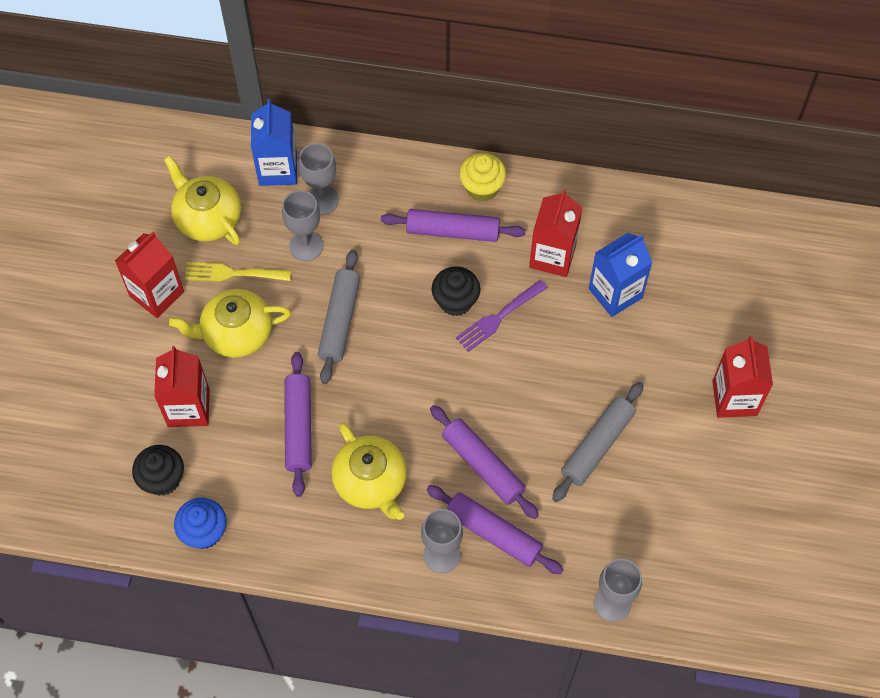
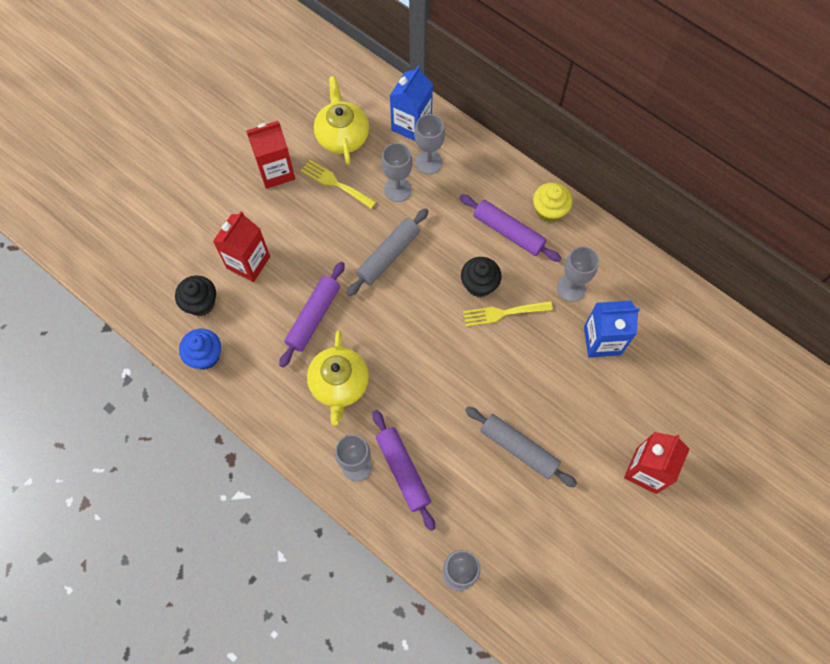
camera: 30 degrees right, 5 degrees up
yellow teapot [169,289,291,358] -> none
purple rolling pin [430,405,539,519] -> none
purple fork [456,280,547,352] -> yellow fork [463,301,553,327]
red carton [529,189,583,277] -> grey goblet [557,246,599,302]
grey rolling pin [552,382,644,502] -> grey rolling pin turned 60 degrees clockwise [465,407,577,488]

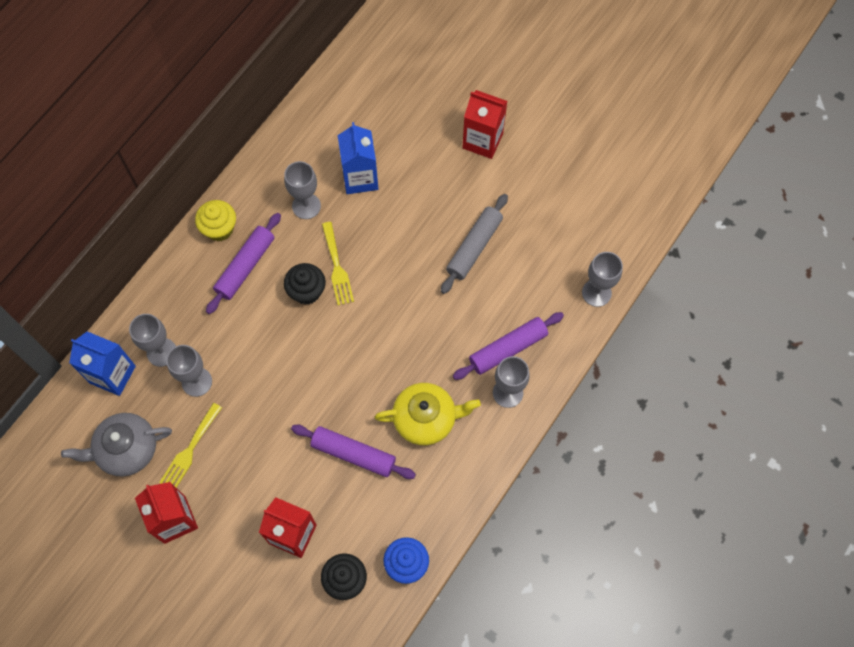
camera: 95 degrees left, 0 degrees up
yellow teapot [314,76,369,164] -> grey teapot [61,413,172,477]
grey rolling pin [347,208,429,296] -> none

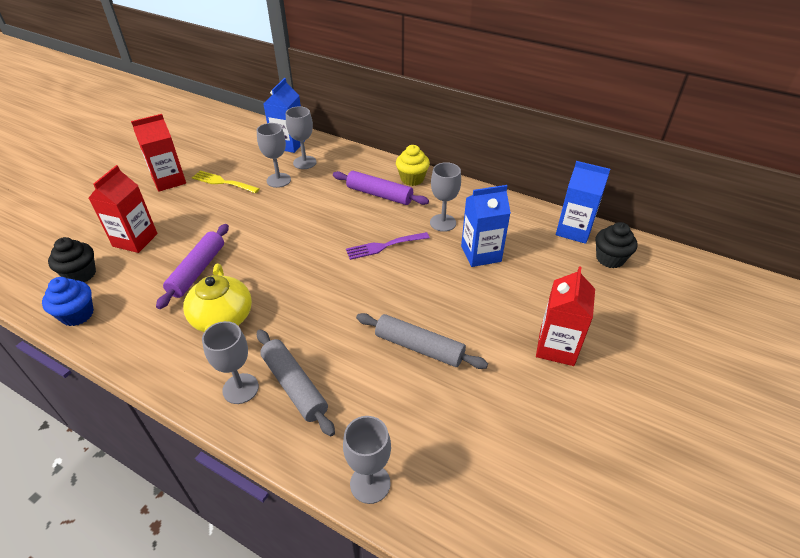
camera: 85 degrees right, 25 degrees down
grey teapot [61,413,172,477] -> none
black cupcake [284,263,326,305] -> black cupcake moved to [596,222,638,268]
yellow fork [322,222,354,305] -> purple fork [346,232,430,260]
purple rolling pin [453,312,564,380] -> grey rolling pin [257,329,335,436]
none -> blue carton [556,161,610,244]

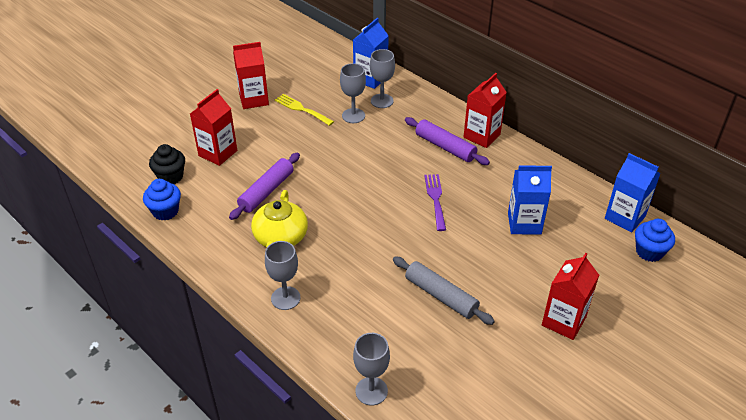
camera: 15 degrees right, 0 degrees up
grey rolling pin [257,329,335,436] -> none
purple fork [346,232,430,260] -> purple fork turned 90 degrees clockwise [424,174,446,231]
yellow cupcake [396,145,430,186] -> red carton [464,73,507,148]
grey goblet [430,162,461,232] -> none
black cupcake [596,222,638,268] -> blue cupcake [635,219,675,262]

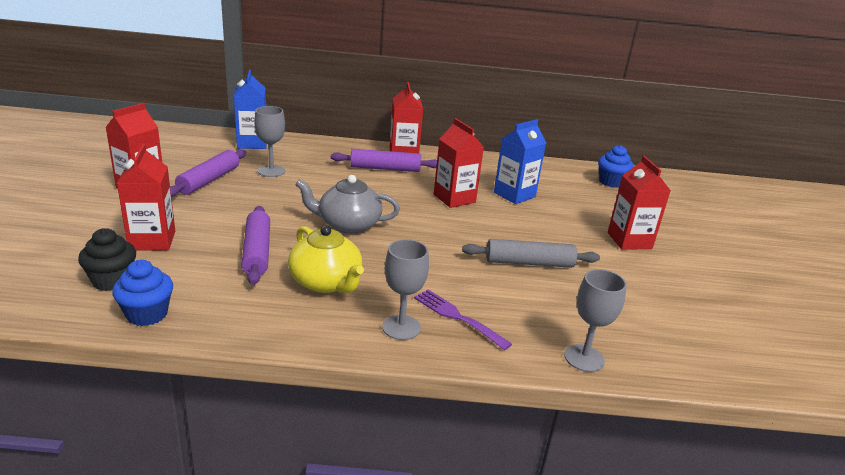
camera: 45 degrees left, 15 degrees down
yellow fork [275,94,334,126] -> purple rolling pin [170,149,246,197]
grey goblet [370,49,395,108] -> none
purple fork [424,174,446,231] -> purple fork moved to [414,290,512,350]
blue carton [605,153,660,233] -> none
none -> grey teapot [295,175,400,234]
none -> red carton [434,118,484,208]

